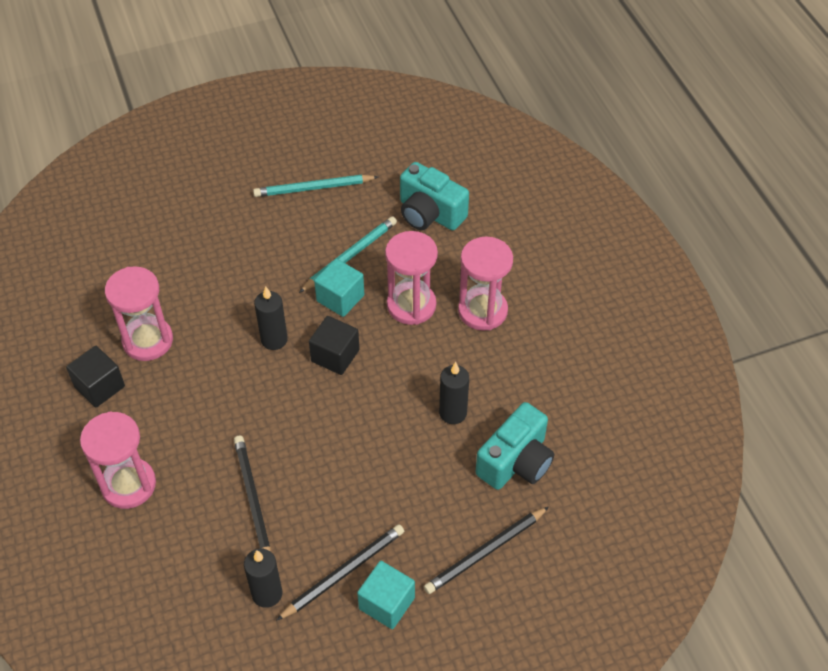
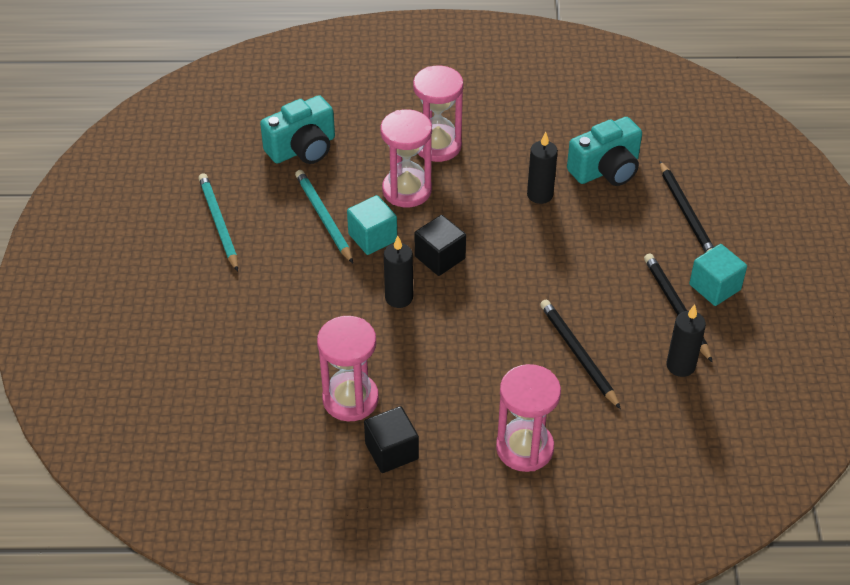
camera: 70 degrees left, 5 degrees down
black pencil [234,436,271,552] -> black pencil turned 60 degrees clockwise [540,300,621,409]
turquoise pencil [253,175,378,197] -> turquoise pencil turned 150 degrees clockwise [198,173,238,272]
turquoise camera [476,402,554,490] -> turquoise camera turned 90 degrees clockwise [567,117,642,186]

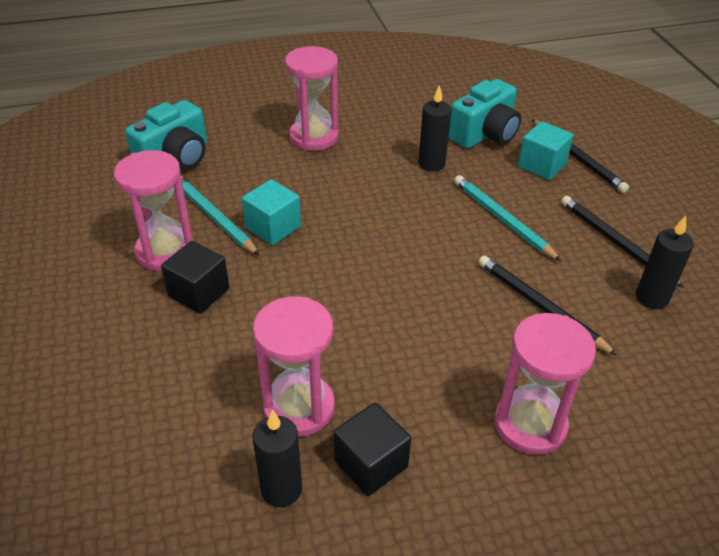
camera: 15 degrees left, 5 degrees down
turquoise pencil [198,173,238,272] -> turquoise pencil moved to [454,175,561,261]
pink hourglass [380,109,432,207] -> pink hourglass moved to [114,150,194,271]
black candle [384,236,413,308] -> black candle moved to [253,410,302,507]
black cube [415,215,466,276] -> black cube moved to [161,241,229,314]
turquoise cube [689,244,747,306] -> turquoise cube moved to [518,121,574,180]

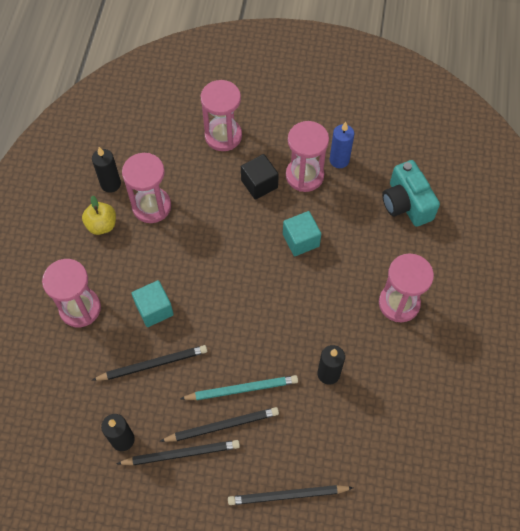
camera: 115 degrees right, 20 degrees up
turquoise pencil [181,176,260,256] -> none
black cube [334,403,411,496] -> yellow apple [82,195,116,235]
turquoise camera [448,79,521,149] -> none
turquoise cube [518,121,574,180] -> turquoise cube moved to [132,280,174,327]
none -> black pencil [160,407,279,442]
none -> pink hourglass [201,80,242,151]
none -> blue candle [329,122,354,168]

